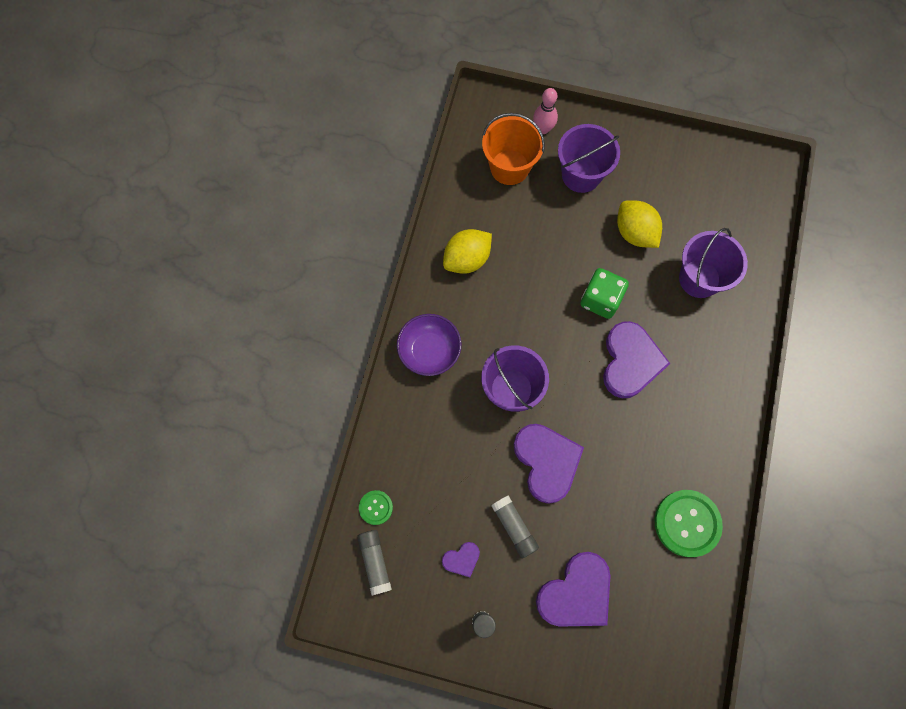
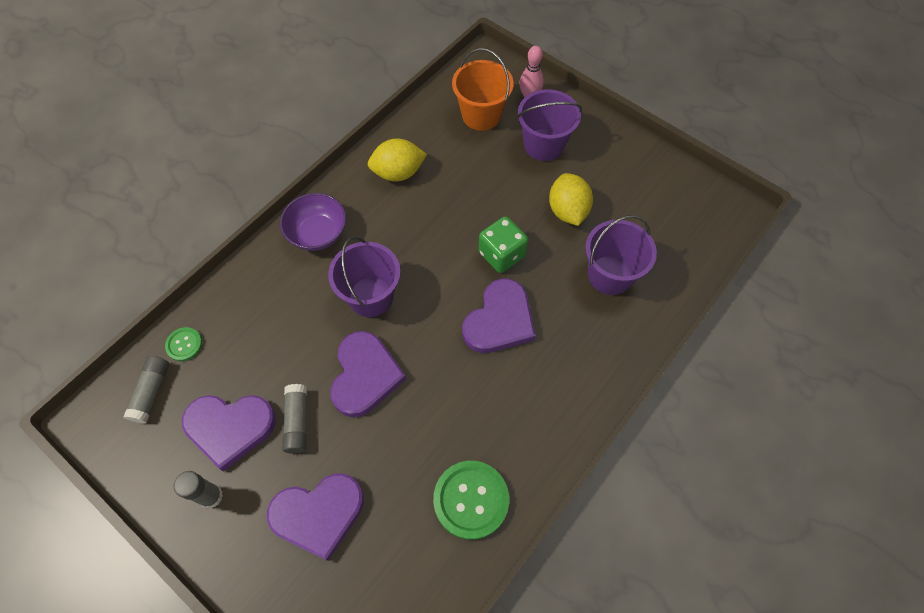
camera: 25 degrees right, 10 degrees down
purple heart [442,542,480,577] -> purple heart [182,395,276,472], size x2.09

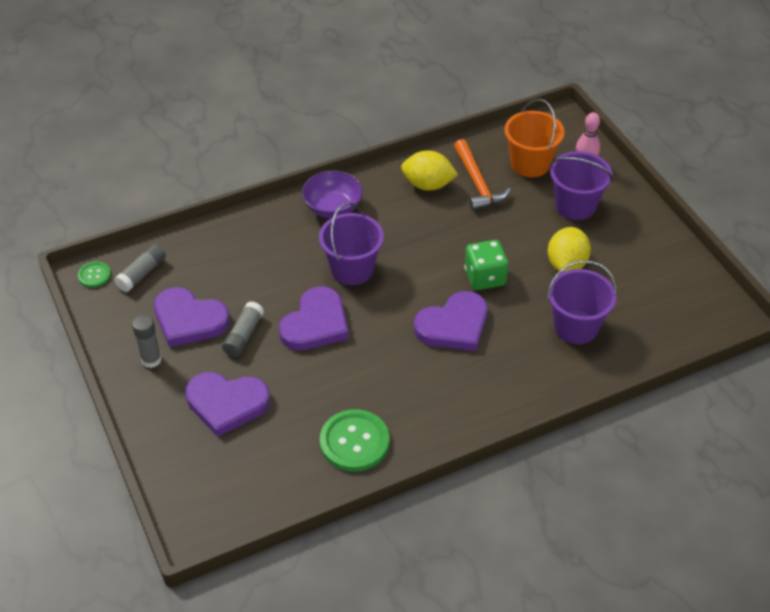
camera: 25 degrees right, 15 degrees down
green button [165,327,202,361] -> green button moved to [78,261,111,288]
none -> orange hammer [454,139,511,211]

